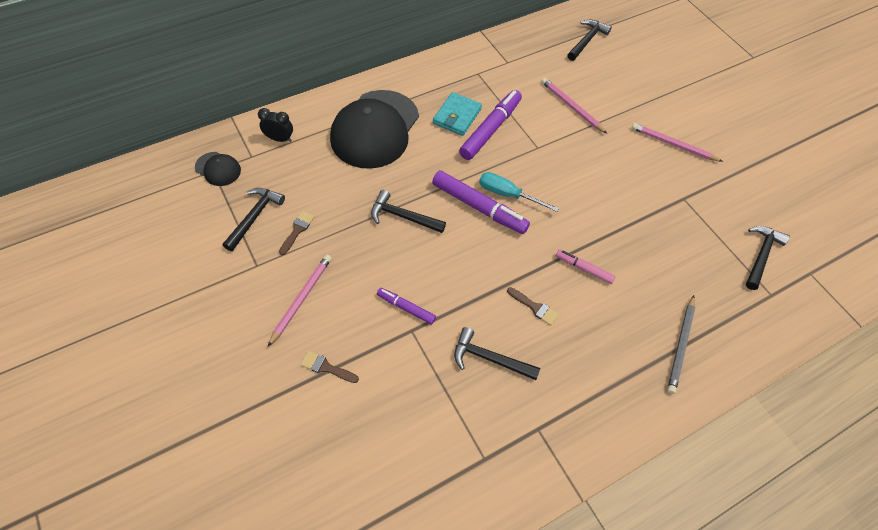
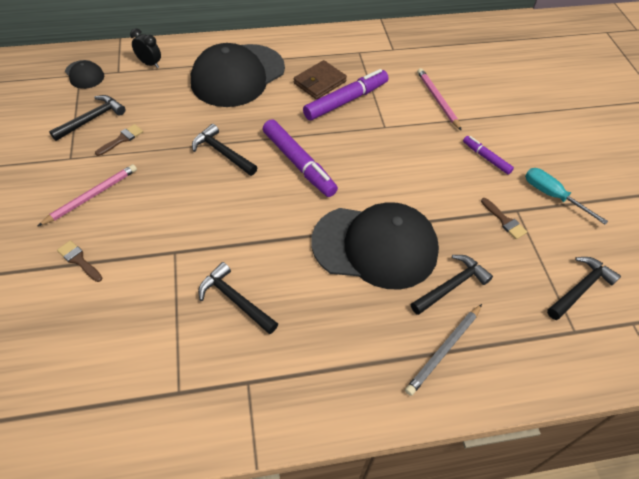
camera: 20 degrees right, 5 degrees down
purple marker [377,288,436,325] -> purple marker moved to [463,136,514,175]
turquoise wallet [433,92,482,136] -> brown wallet [293,60,347,100]
turquoise screwdriver [479,172,559,212] -> turquoise screwdriver moved to [525,168,608,224]
brown brush [507,287,559,326] -> brown brush moved to [481,198,527,239]
pink marker [556,249,616,284] -> black cap [311,202,439,289]
black hammer [567,19,612,61] -> black hammer moved to [411,255,493,315]
pink pencil [632,123,723,162] -> none

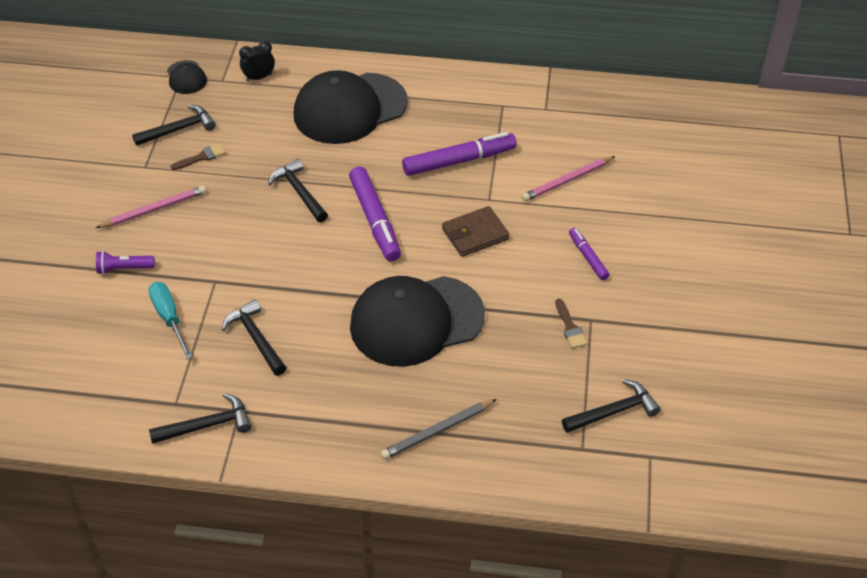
camera: 20 degrees right, 5 degrees down
brown brush [57,240,102,282] -> purple flashlight [96,251,155,274]
black clock [130,28,161,68] -> black clock turned 75 degrees counterclockwise [239,41,275,81]
brown wallet [293,60,347,100] -> brown wallet moved to [442,206,509,257]
black cap [311,202,439,289] -> black cap turned 135 degrees clockwise [350,276,485,367]
black hammer [411,255,493,315] -> black hammer moved to [149,393,251,444]
pink pencil [417,68,462,131] -> pink pencil turned 120 degrees counterclockwise [522,156,615,201]
turquoise screwdriver [525,168,608,224] -> turquoise screwdriver moved to [148,282,193,359]

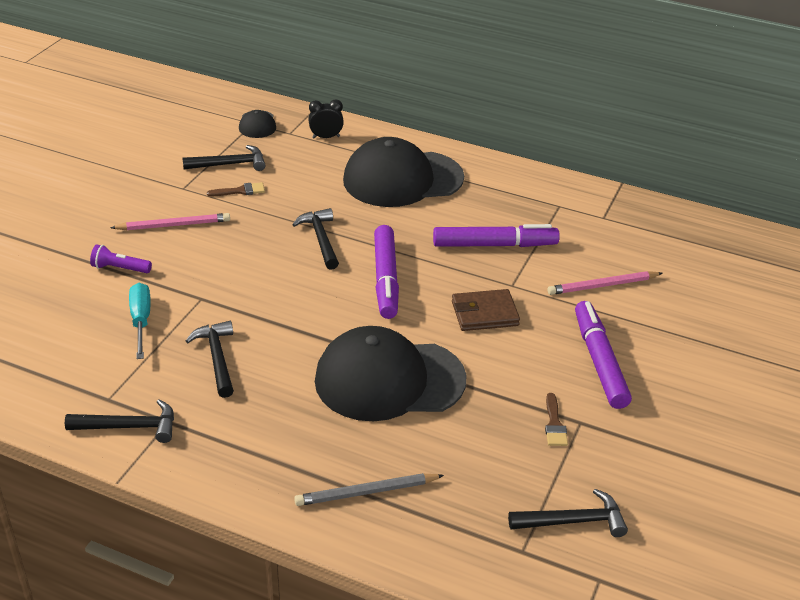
camera: 15 degrees right, 10 degrees down
purple marker [569,228,609,280] -> purple marker [575,301,632,409], size x1.84

